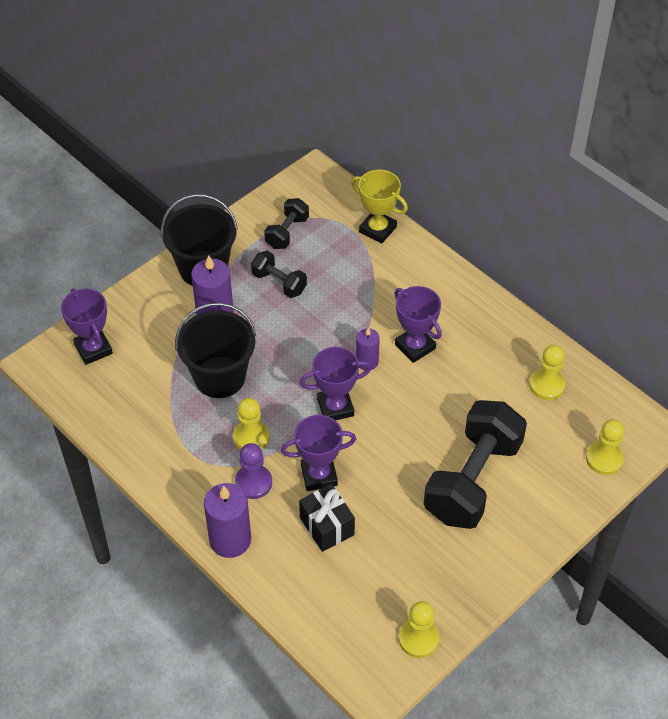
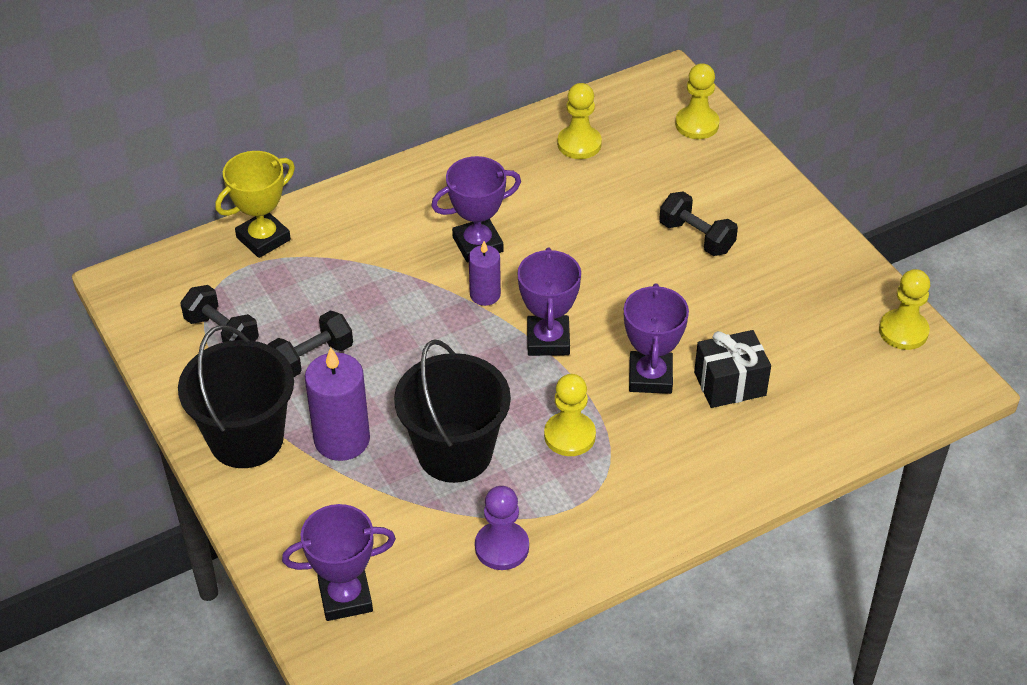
camera: 75 degrees left, 5 degrees down
purple candle [204,483,251,558] -> none
purple pawn [235,443,272,499] -> purple pawn moved to [475,486,529,570]
black dumbbell [424,400,527,529] -> black dumbbell [659,192,738,256], size x0.49

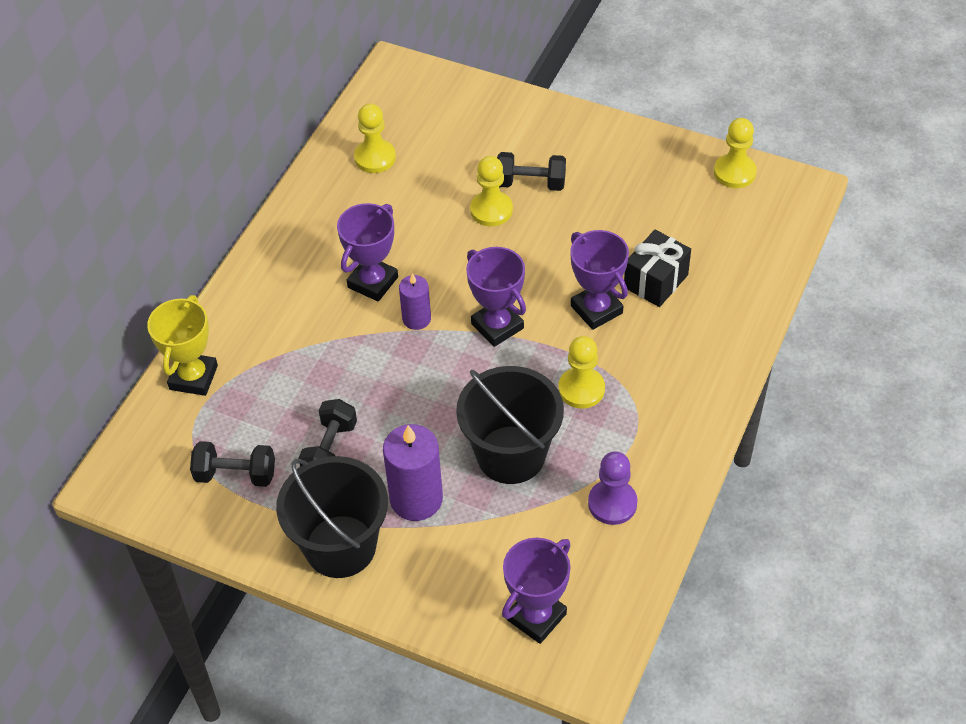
camera: 35 degrees left, 5 degrees up
yellow pawn [675,63,720,139] -> yellow pawn moved to [470,156,513,226]

